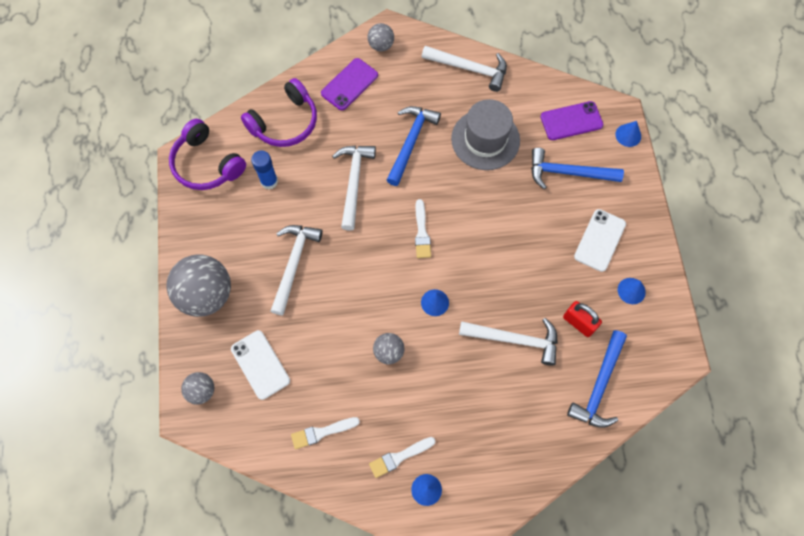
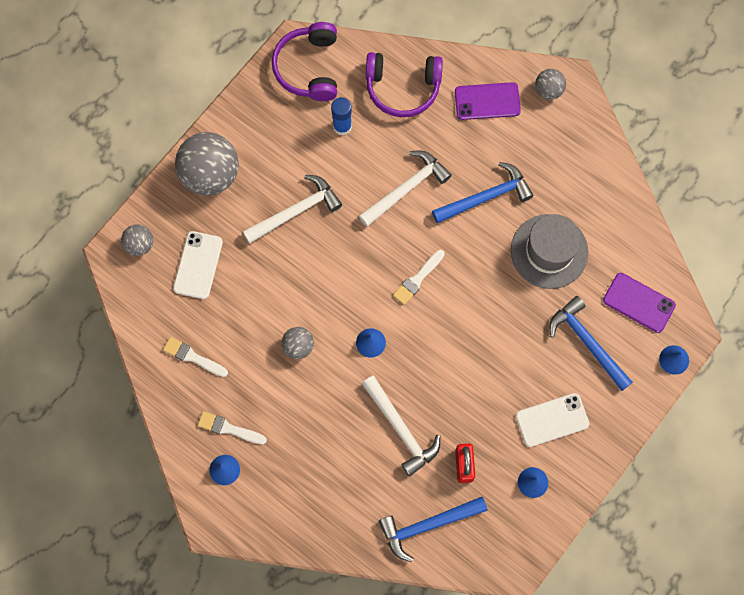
camera: 45 degrees right, 5 degrees up
white hammer [422,46,507,92] -> none

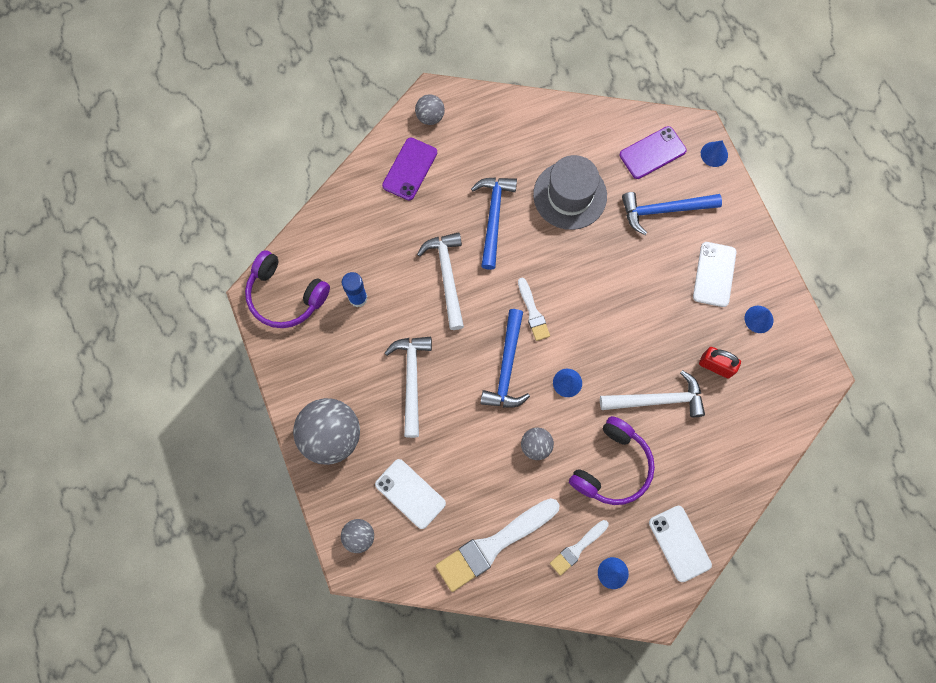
camera: 60 degrees left, 0 degrees up
white brush [163,337,228,377] -> white brush [436,498,559,592], size x1.92
purple headphones [366,52,443,117] -> purple headphones moved to [569,416,655,505]
blue hammer [379,497,488,562] -> blue hammer moved to [480,309,530,408]
none -> white phone [649,506,712,582]

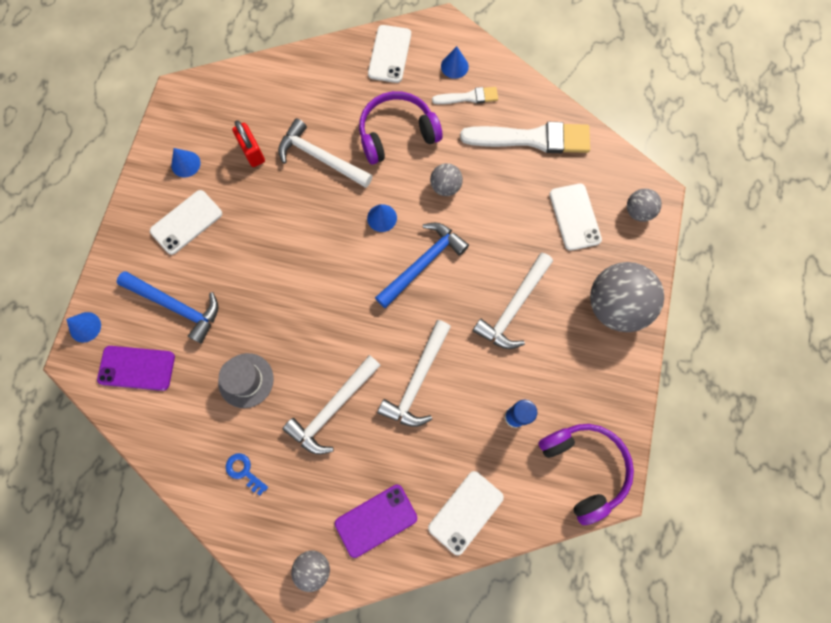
camera: 145 degrees left, 0 degrees up
blue hammer [471,178,517,270] -> white hammer [282,355,381,455]
white brush [518,278,550,341] -> none
grey hat [533,155,607,230] -> grey hat [218,353,274,408], size x0.65
none -> blue key [226,453,268,496]
none -> white phone [428,471,504,555]

